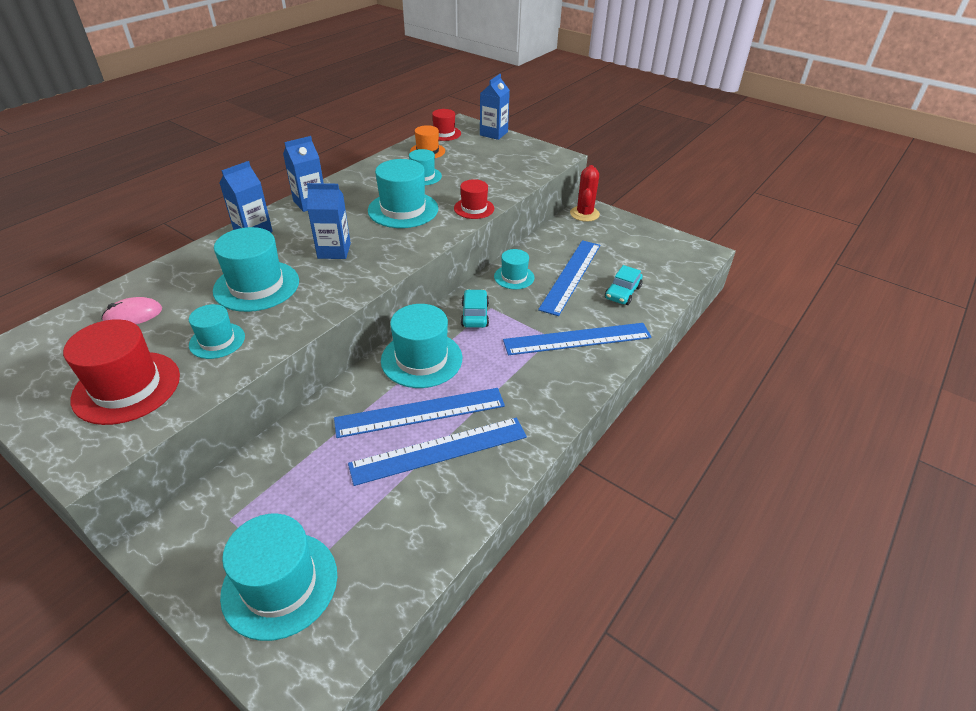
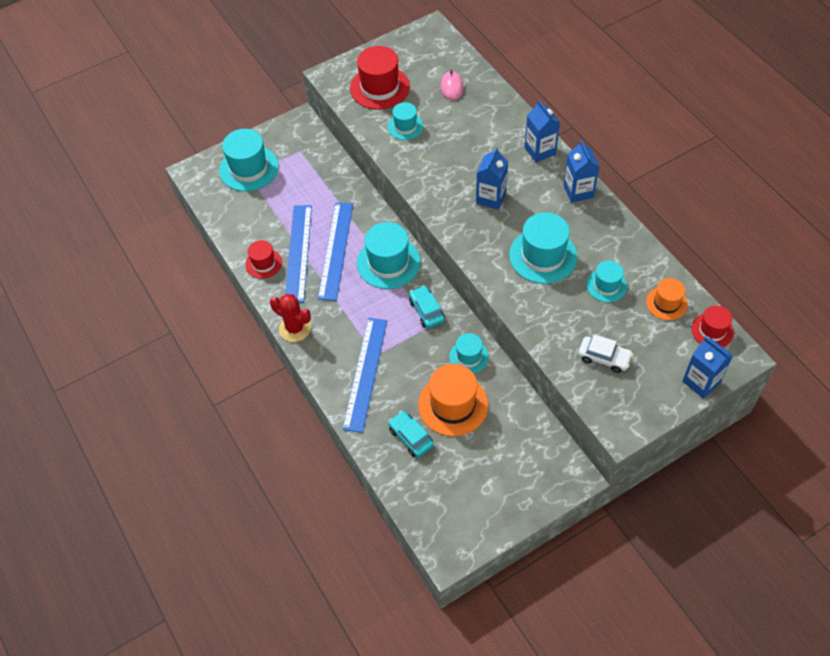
camera: 115 degrees right, 15 degrees up
turquoise hat [213,227,299,312] -> none
red hat [454,179,494,219] -> red hat moved to [245,240,282,279]
turquoise car [461,289,489,328] -> turquoise car turned 135 degrees counterclockwise [409,285,445,328]
blue ruler [538,240,600,316] -> orange hat [418,364,488,436]
red cactus [570,165,600,222] -> red cactus moved to [270,294,311,342]
none -> white car [578,334,633,373]

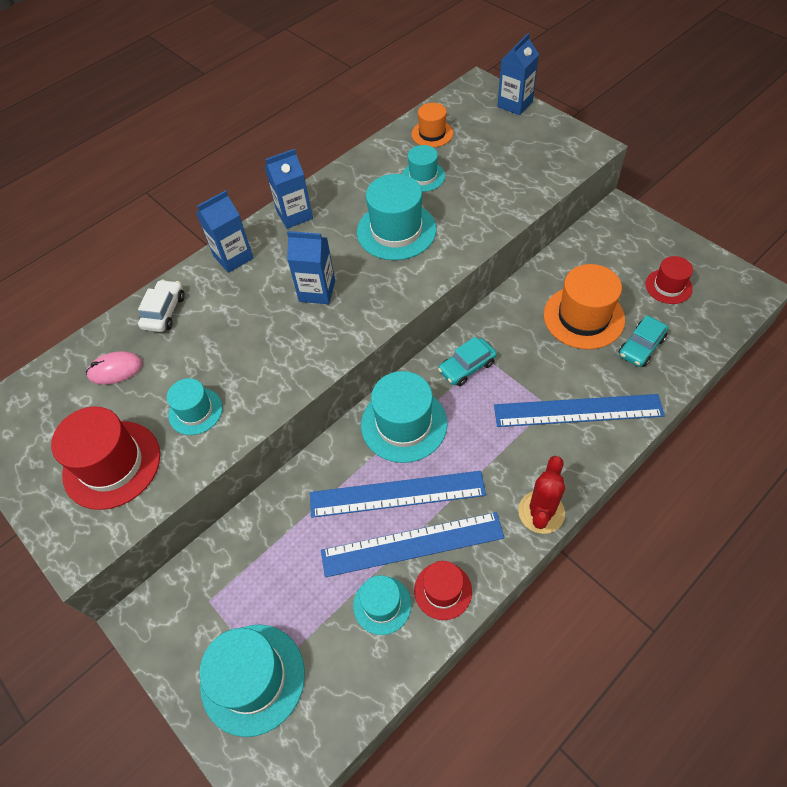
camera: 100 degrees left, 0 degrees up
turquoise hat [449,333,489,373] -> turquoise hat moved to [353,575,411,635]
white car [578,334,633,373] -> white car moved to [138,279,185,332]
red hat [691,305,734,347] -> red hat moved to [645,256,693,304]

